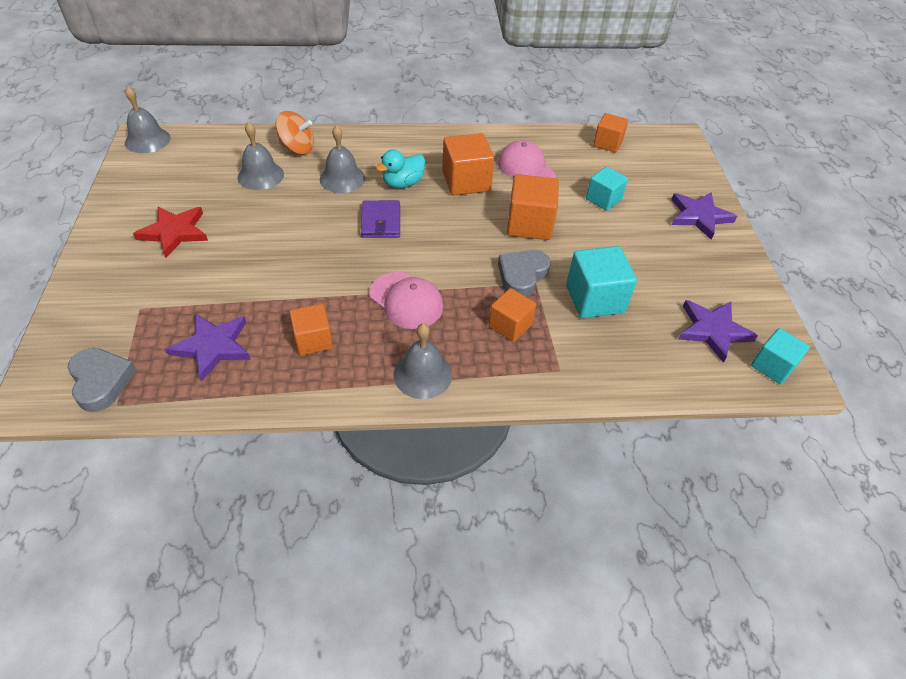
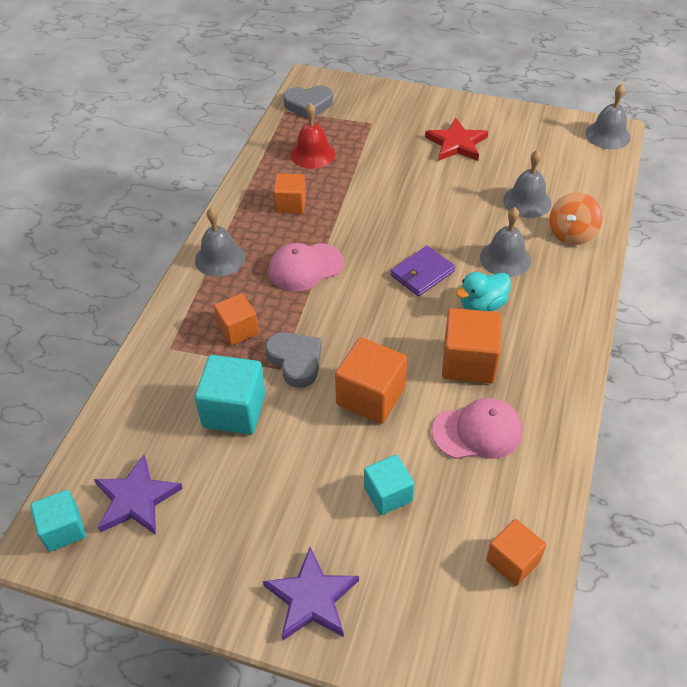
camera: 115 degrees right, 0 degrees up
purple star [166,314,251,381] -> red bell [291,103,335,169]
purple wallet [361,200,400,238] -> purple wallet turned 60 degrees counterclockwise [391,246,455,296]
turquoise duck [376,149,425,188] -> turquoise duck turned 105 degrees counterclockwise [456,272,511,311]

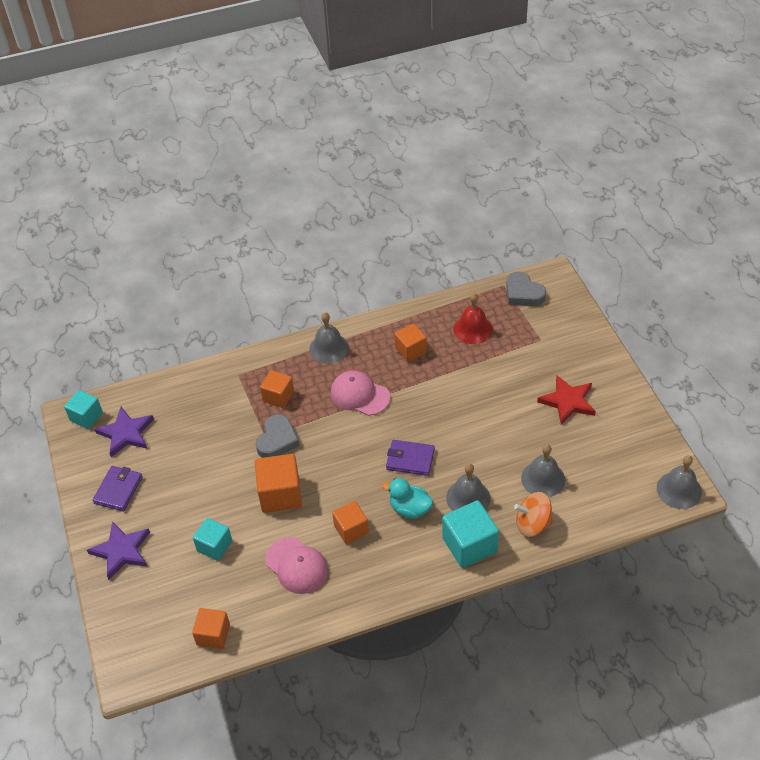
camera: 55 degrees right, 0 degrees up
turquoise cube [195,355,266,434] -> turquoise cube moved to [442,500,499,568]
orange cube [442,308,502,383] -> orange cube [332,501,369,544], size x0.65
none -> purple wallet [92,466,143,511]

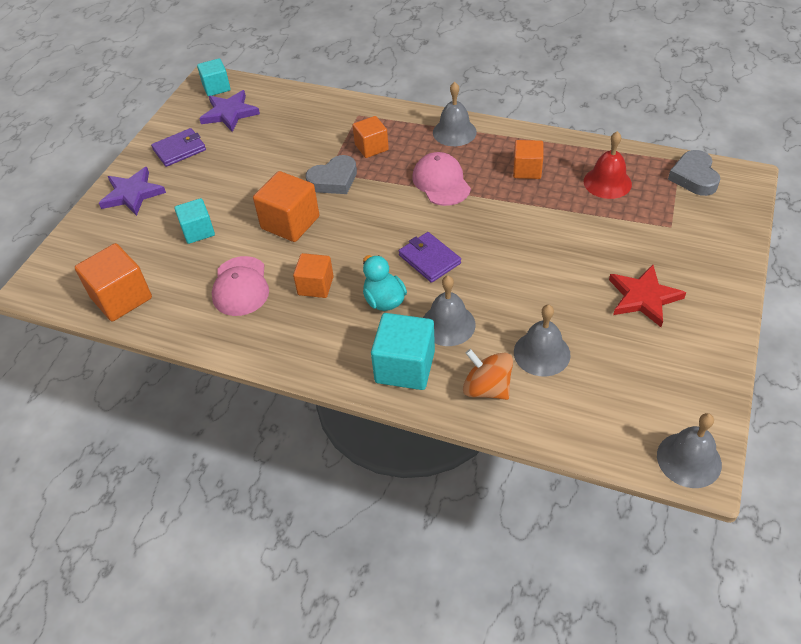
camera: 40 degrees right, 0 degrees up
orange cube [192,608,230,649] -> orange cube [75,243,152,321], size x1.54

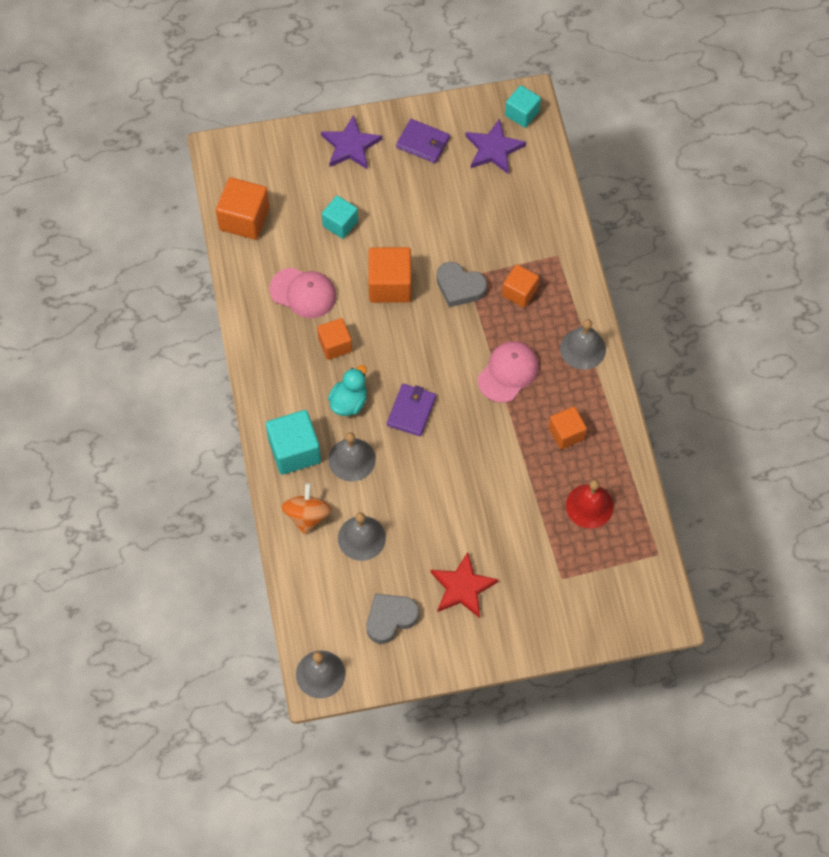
camera: 55 degrees right, 15 degrees up
pink cap [212,256,269,316] -> pink cap turned 120 degrees counterclockwise [270,267,336,318]
grey heart [668,150,720,196] -> grey heart moved to [367,594,419,644]

